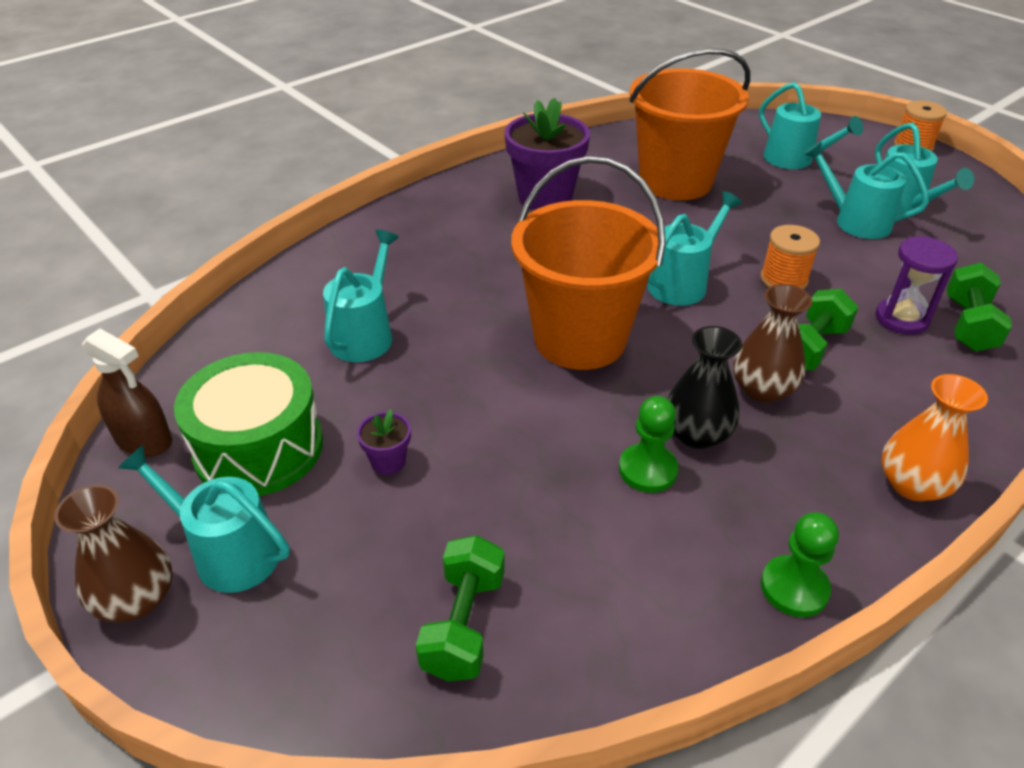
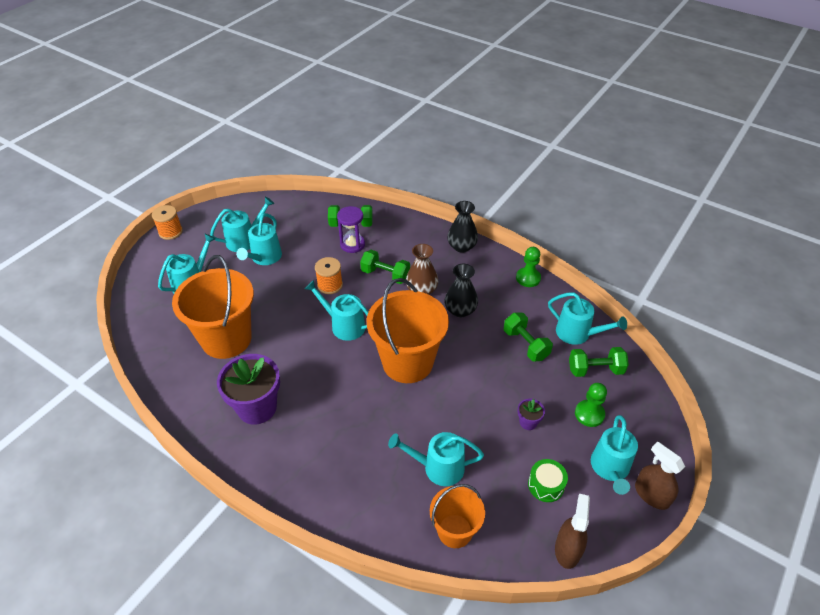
camera: 105 degrees left, 5 degrees up
brown vase [54,485,173,622] -> brown spray bottle [635,442,685,510]
green drum [174,352,323,496] -> green drum [528,459,568,502], size x0.51
green pawn [619,396,679,493] -> green pawn moved to [575,383,607,427]
orange vase [881,374,988,501] -> black vase [447,201,478,253]
none -> orange bucket [430,484,485,548]
none -> green dumbbell [504,313,553,361]
none -> turquoise watering can [548,292,627,345]

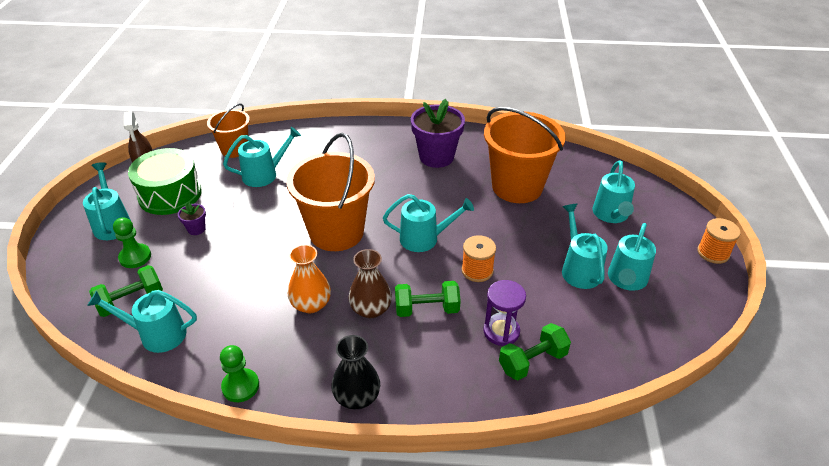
camera: 150 degrees right, 5 degrees down
black vase [445,264,478,317] -> orange vase [288,245,331,313]
green dumbbell [504,313,553,361] -> none
green drum [528,459,568,502] -> green drum [128,148,202,215], size x1.95
brown spray bottle [635,442,685,510] -> none

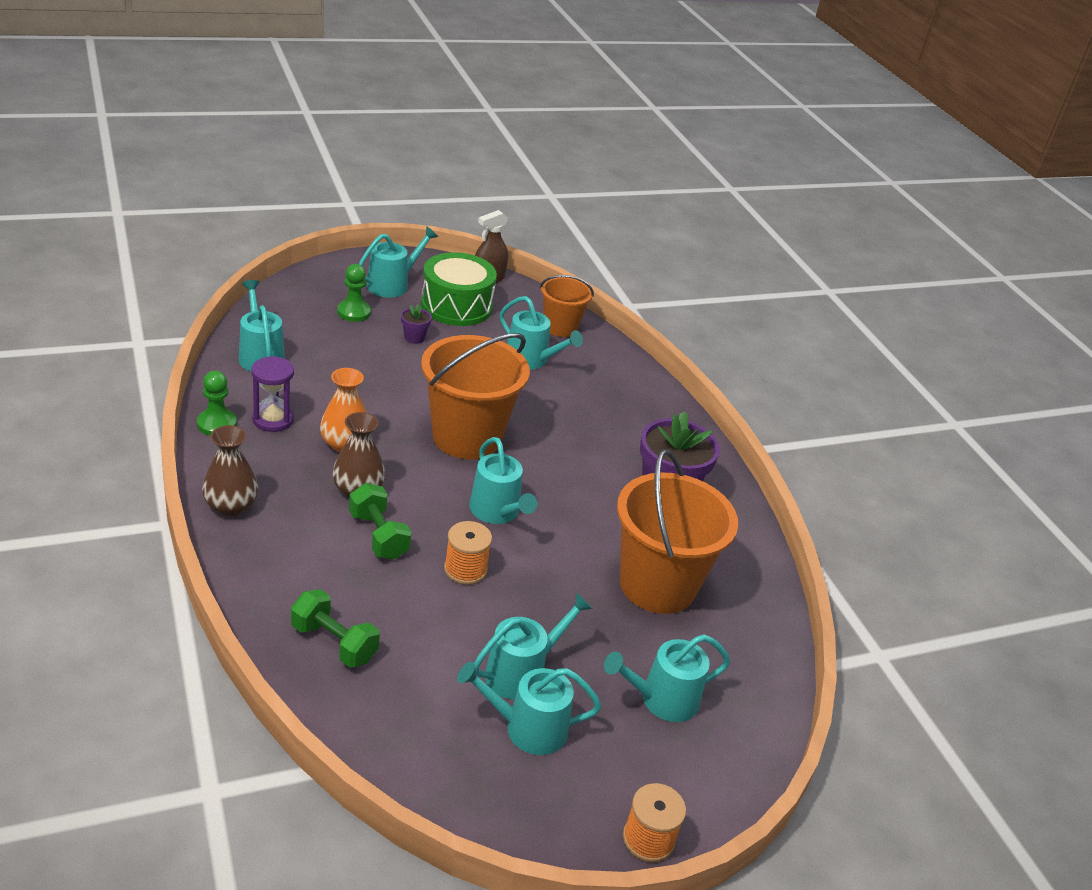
camera: 60 degrees right, 5 degrees down
green dumbbell [89,265,163,317] -> none
black vase [331,335,380,410] -> brown vase [202,425,258,516]
purple hourglass [483,280,526,346] -> purple hourglass moved to [251,356,294,432]

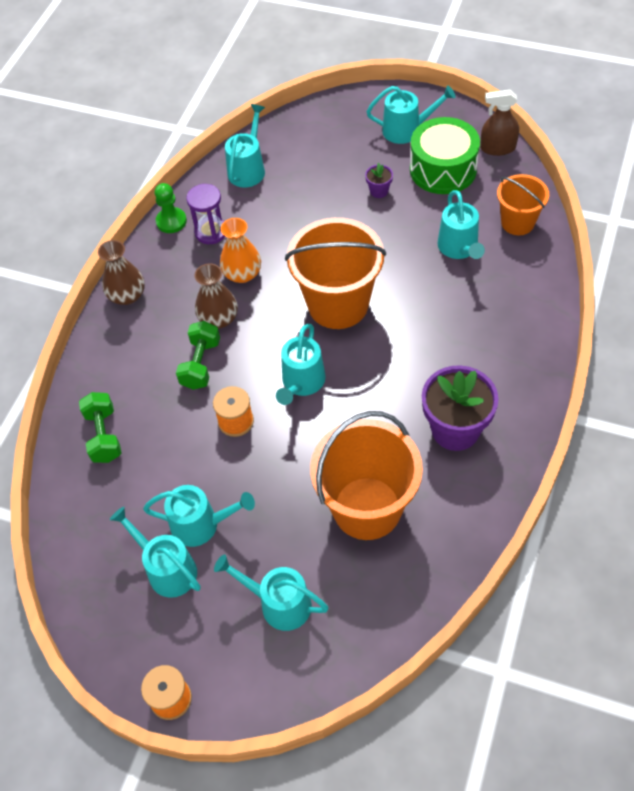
camera: 50 degrees right, 20 degrees up
green pawn [337,264,371,322] -> none

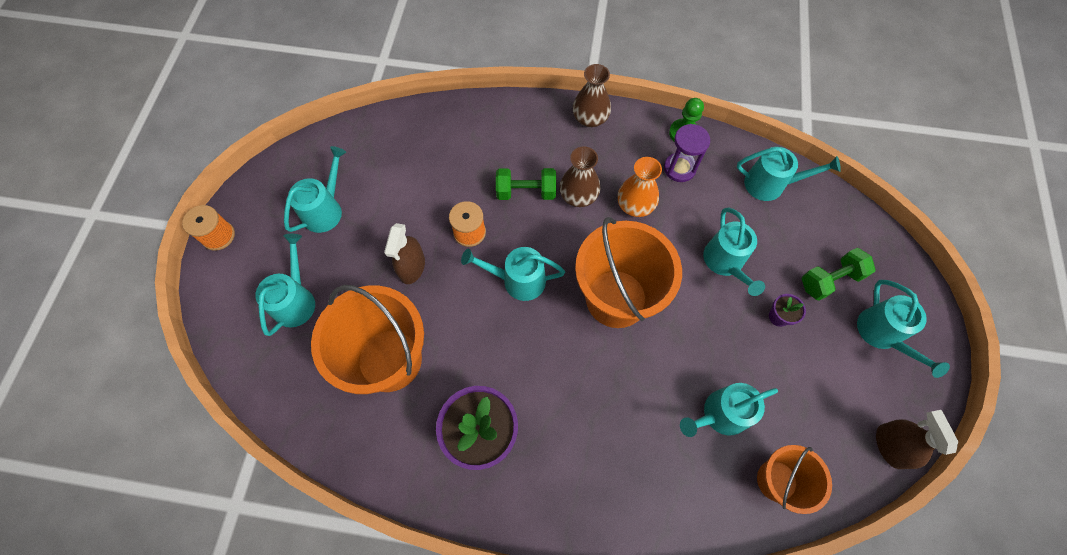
camera: 75 degrees right, 10 degrees up
green dumbbell [79,392,122,463] -> green dumbbell moved to [802,248,876,301]
turquoise watering can [143,485,255,547] -> turquoise watering can moved to [703,208,765,296]
green drum [410,117,480,194] -> none
none -> brown spray bottle [384,223,425,284]

